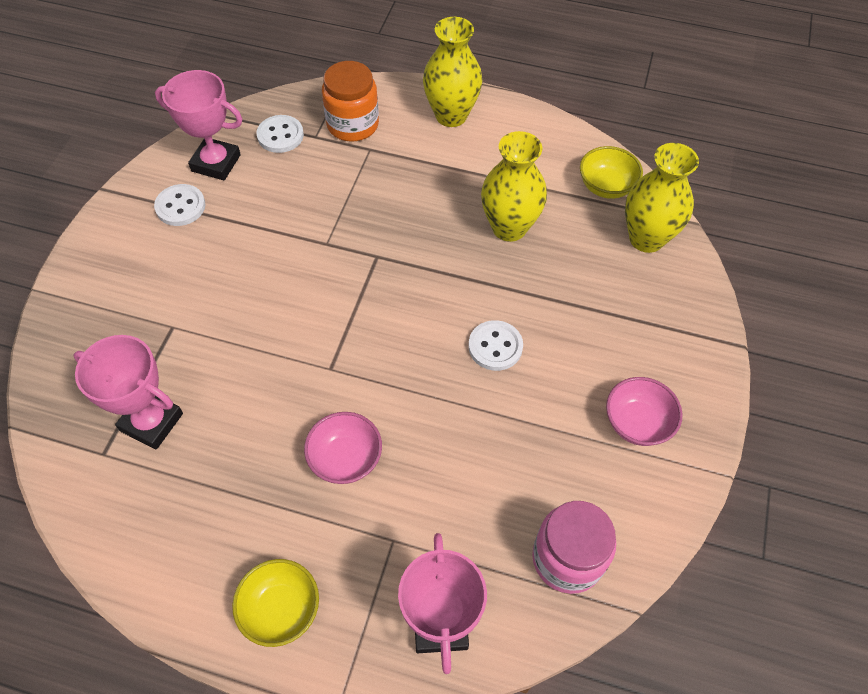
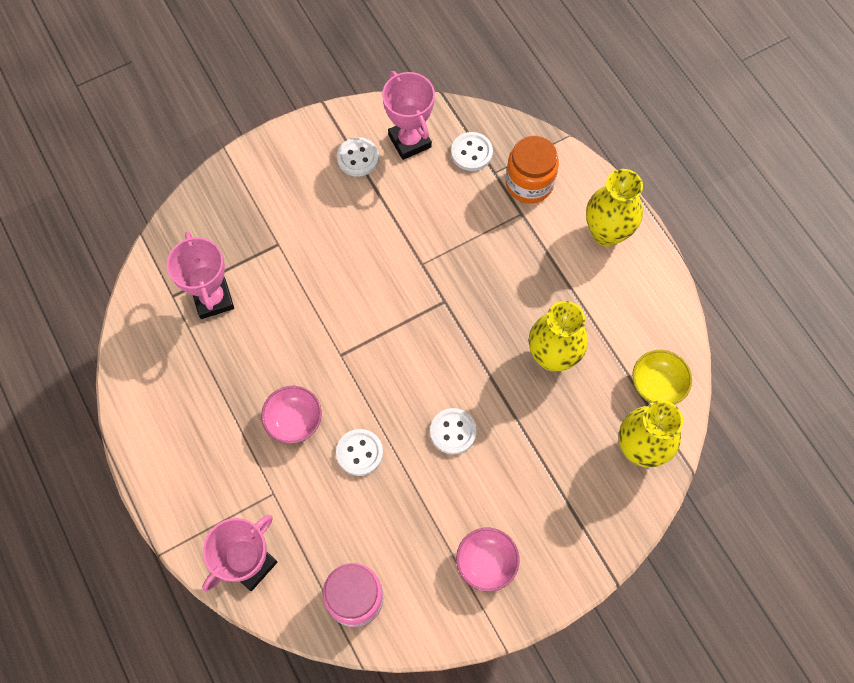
camera: 45 degrees right, 10 degrees up
yellow bowl [232,559,319,647] -> none
none -> white button [336,429,383,476]

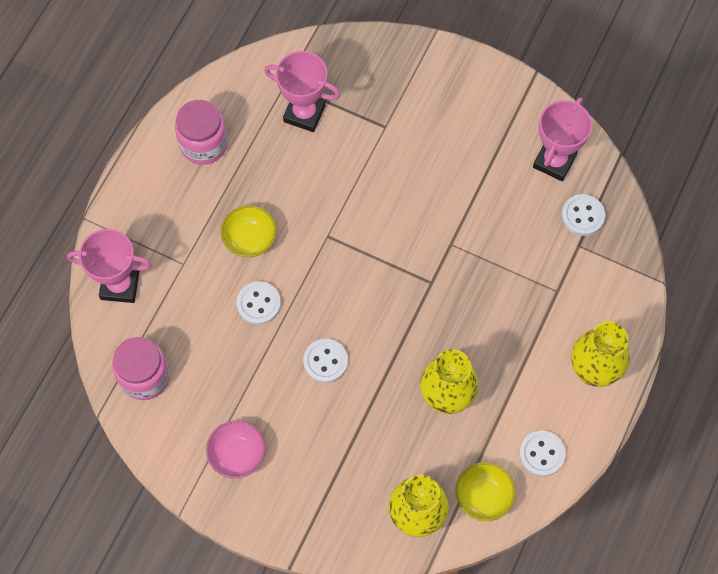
camera: 55 degrees right, 0 degrees up
pink trophy [167,232,234,319] -> pink trophy turned 75 degrees clockwise [264,51,340,132]
pink bowl [261,386,322,444] -> yellow bowl [221,205,277,257]
white button [337,137,379,177] -> white button moved to [519,431,566,477]
orange jar [506,136,559,203] -> none
none -> pink jar [175,100,228,165]

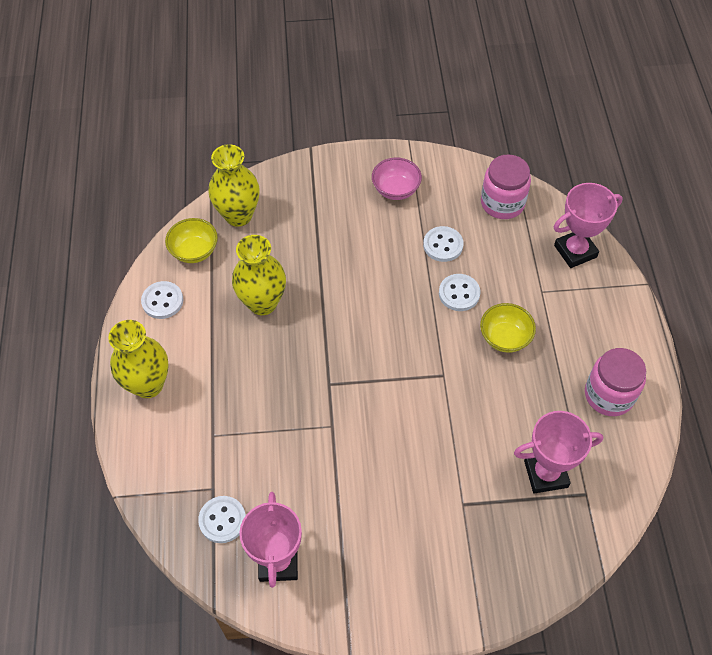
camera: 150 degrees right, 10 degrees down
white button [303,339,348,383] -> white button moved to [423,226,464,262]

